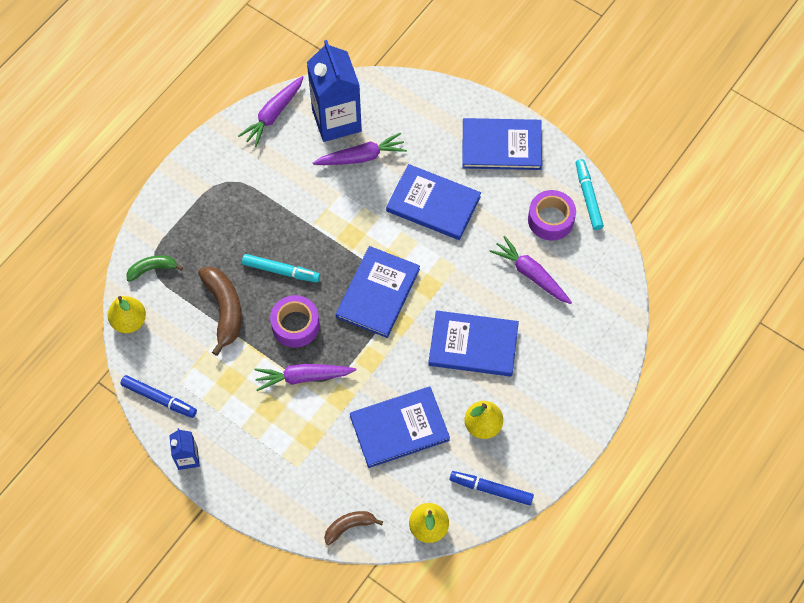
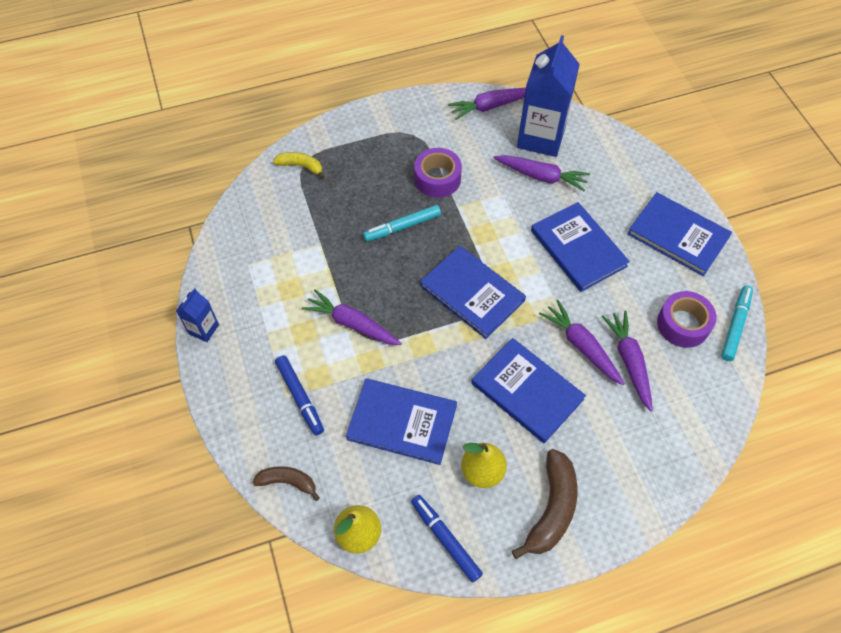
camera: 35 degrees right, 5 degrees down
yellow pear [108,296,146,333] -> none
blue marker [120,375,197,418] -> blue marker moved to [275,355,324,435]
green banana [126,255,183,282] -> yellow banana [273,152,324,179]
brown banana [198,266,242,356] -> brown banana moved to [512,449,577,559]
turquoise marker [242,254,320,283] -> turquoise marker turned 105 degrees clockwise [363,205,441,242]
purple tape [270,295,320,348] -> purple tape moved to [414,148,462,198]
blue book [336,246,420,338] -> blue book turned 75 degrees clockwise [420,246,526,339]
none -> purple carrot [539,300,625,385]

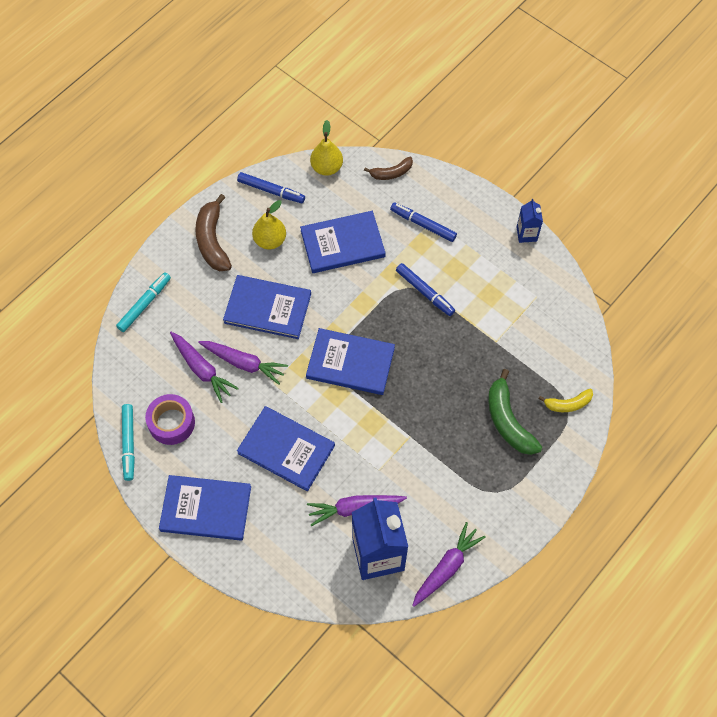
camera: 150 degrees right, 5 degrees up
purple carrot [302,289,402,345] -> blue marker [396,263,455,316]
turquoise marker [363,205,441,242] -> turquoise marker moved to [116,272,171,332]
purple tape [414,148,462,198] -> none
none -> green banana [488,369,542,455]

